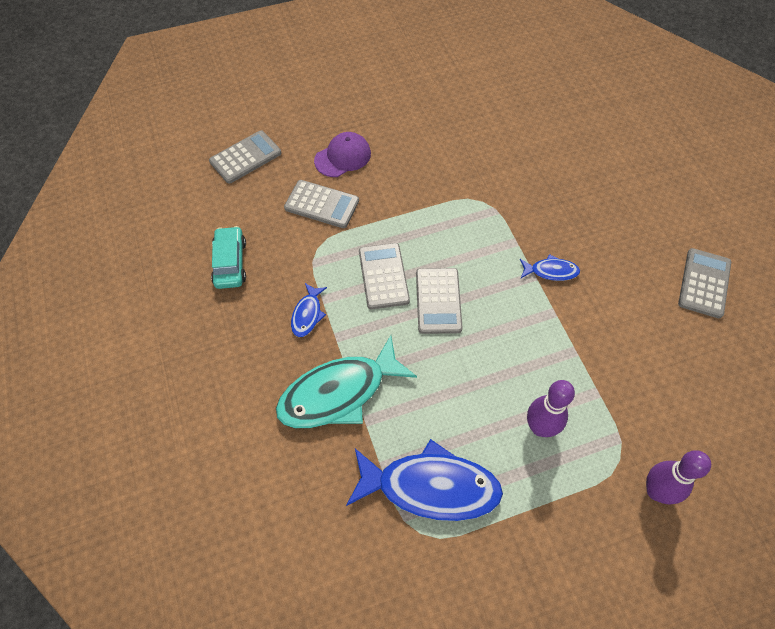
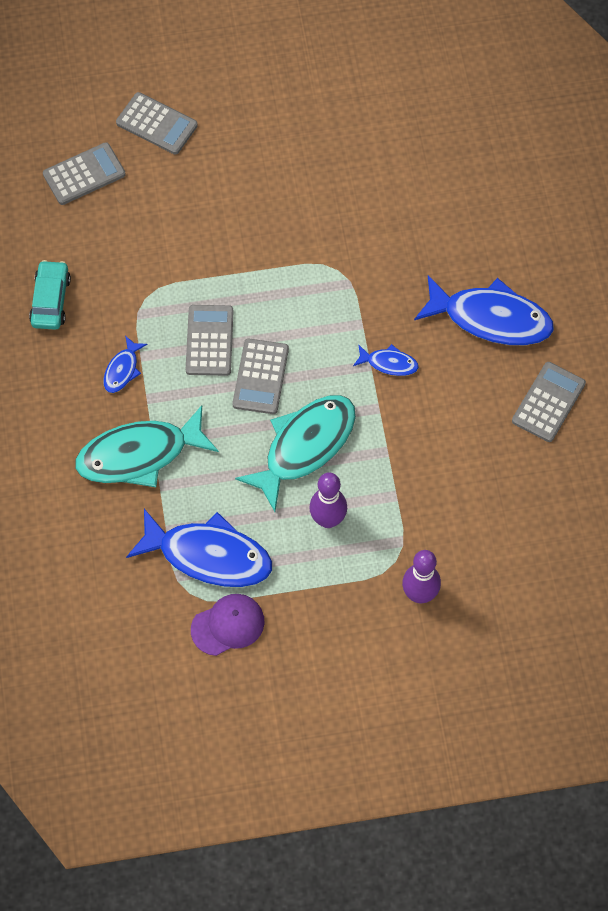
camera: 10 degrees right, 5 degrees up
grey calculator [284,180,359,228] -> grey calculator moved to [116,92,198,155]
purple cap [314,132,371,177] -> purple cap moved to [191,594,265,656]
none -> turquoise fish [235,395,356,512]
none -> blue fish [414,275,554,345]

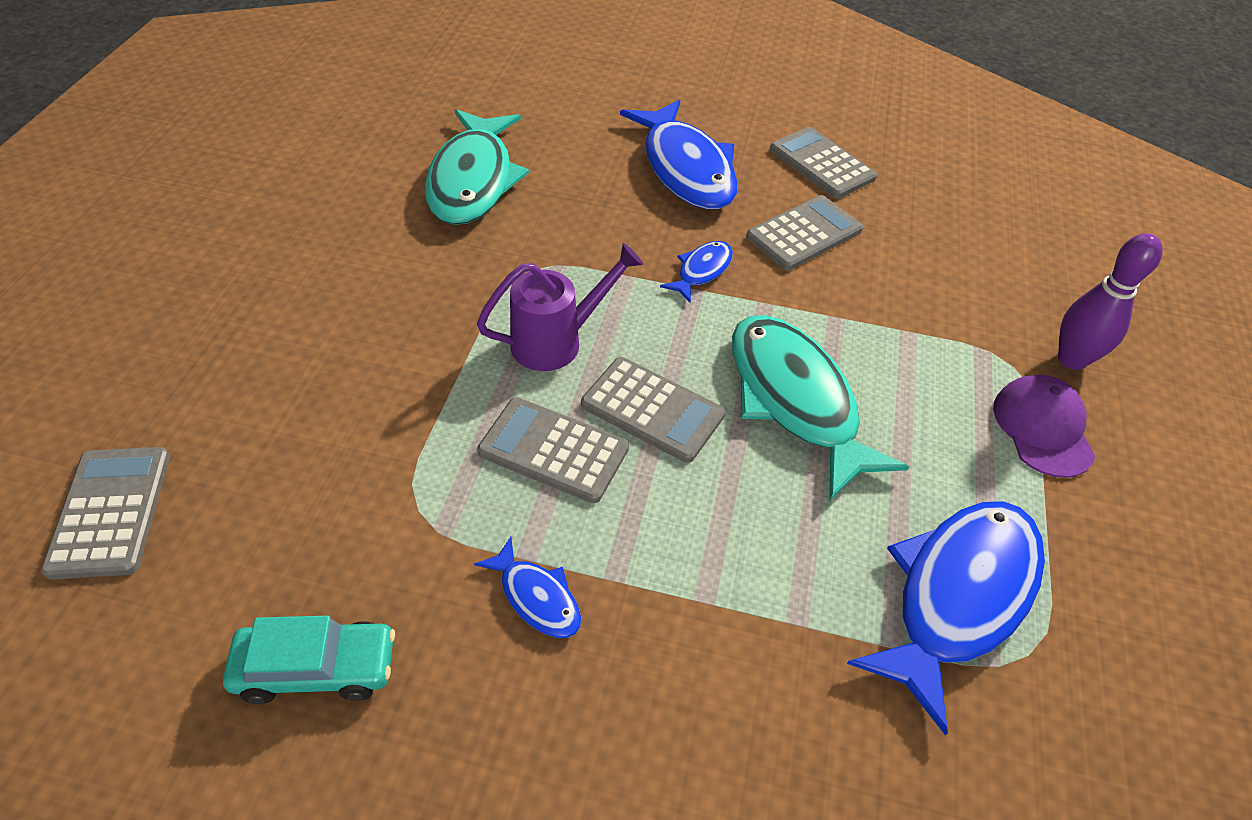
camera: 70 degrees left, 15 degrees down
turquoise car [29,260,71,330] -> turquoise car turned 150 degrees clockwise [223,615,395,704]
turquoise fish [75,405,219,487] -> turquoise fish moved to [424,109,529,225]
grey calculator [116,92,198,155] -> grey calculator moved to [746,195,863,271]
purple cap [191,594,265,656] -> purple cap moved to [993,375,1095,478]
purple bowling pin [309,472,347,528] -> none
blue fish [414,275,554,345] -> blue fish turned 120 degrees clockwise [620,100,738,210]
none -> purple watering can [477,243,643,371]

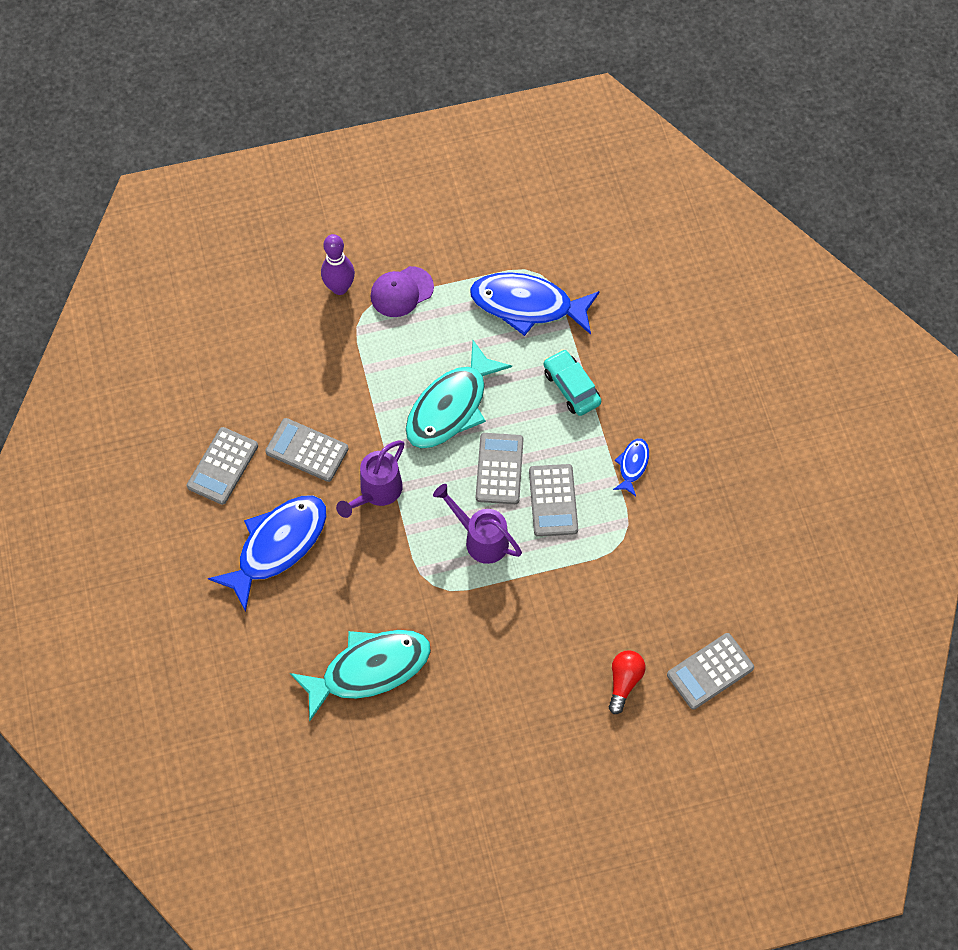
camera: 115 degrees left, 15 degrees up
turquoise car [223,615,395,704] -> turquoise car moved to [544,349,601,416]
blue fish [660,241,733,303] -> purple watering can [336,440,404,518]
none -> red light bulb [609,650,646,714]

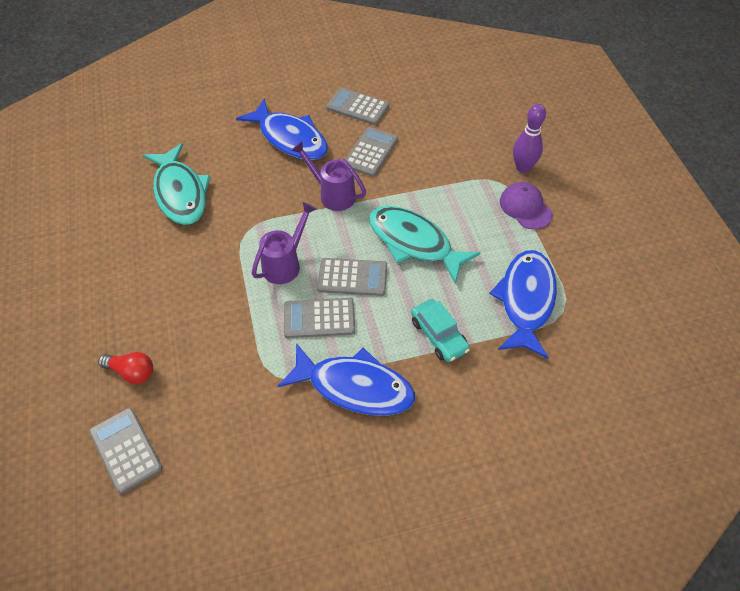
camera: 90 degrees right, 10 degrees down
turquoise car [544,349,601,416] -> turquoise car turned 90 degrees clockwise [411,299,470,362]
blue fish [613,438,649,496] -> blue fish [278,343,415,416], size x2.14

